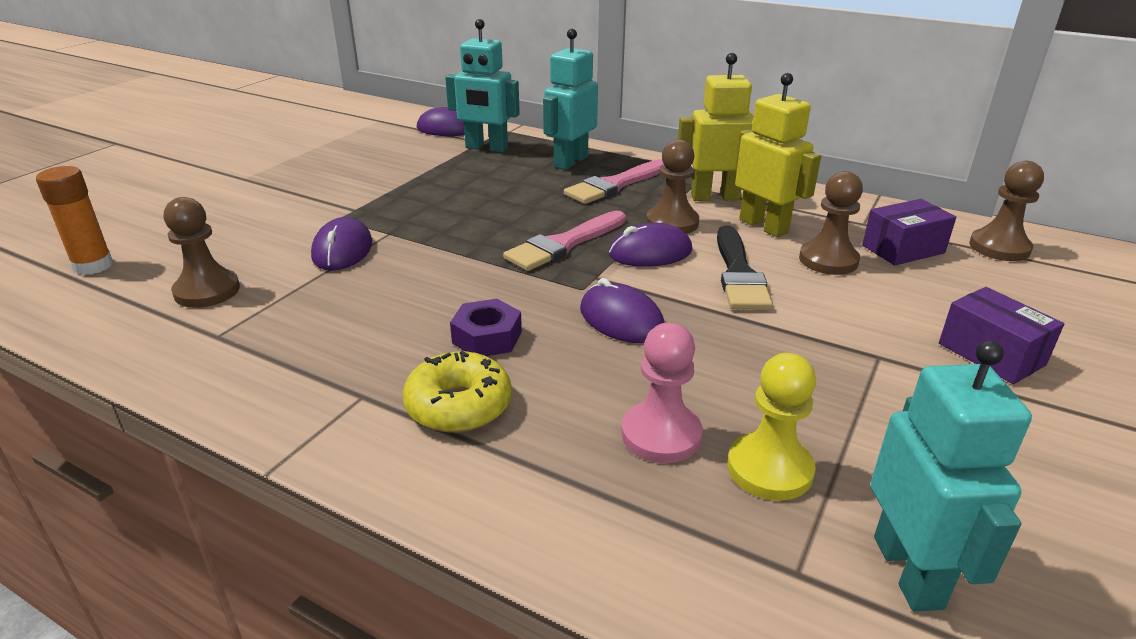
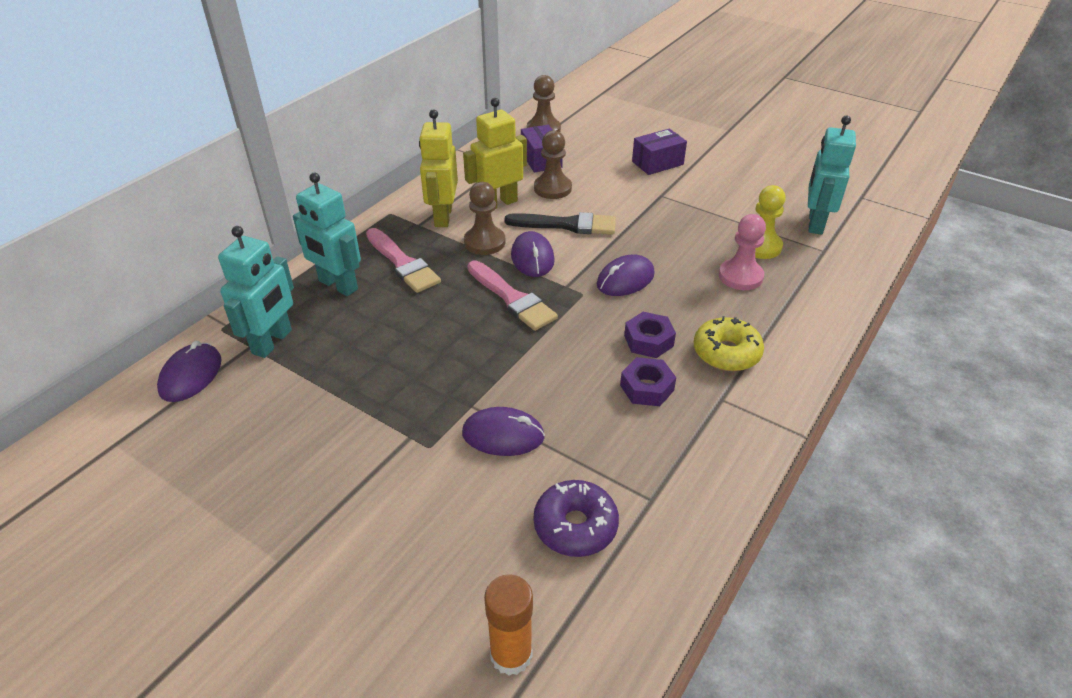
camera: 85 degrees left, 10 degrees up
brown pawn [164,197,240,308] -> purple donut [534,480,619,557]
turquoise robot [871,340,1032,612] -> turquoise robot turned 75 degrees counterclockwise [808,115,856,235]
none -> purple nut [620,357,676,406]

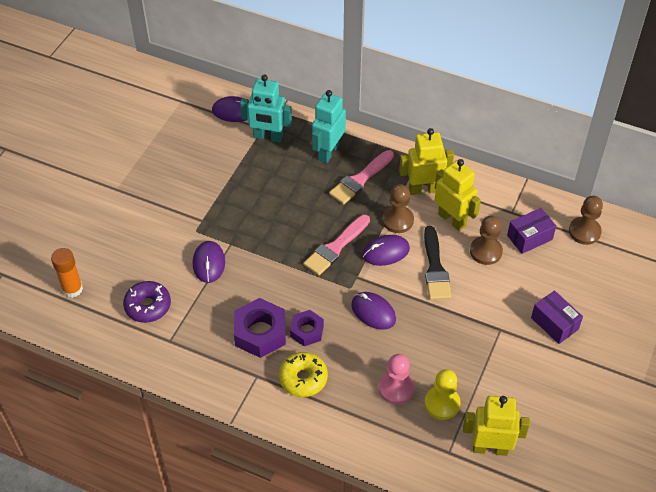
camera: 80 degrees right, 10 degrees up
purple nut [620,357,676,406] -> purple nut [234,298,286,358], size x1.61
turquoise robot [808,115,856,235] -> yellow robot [463,396,530,456]

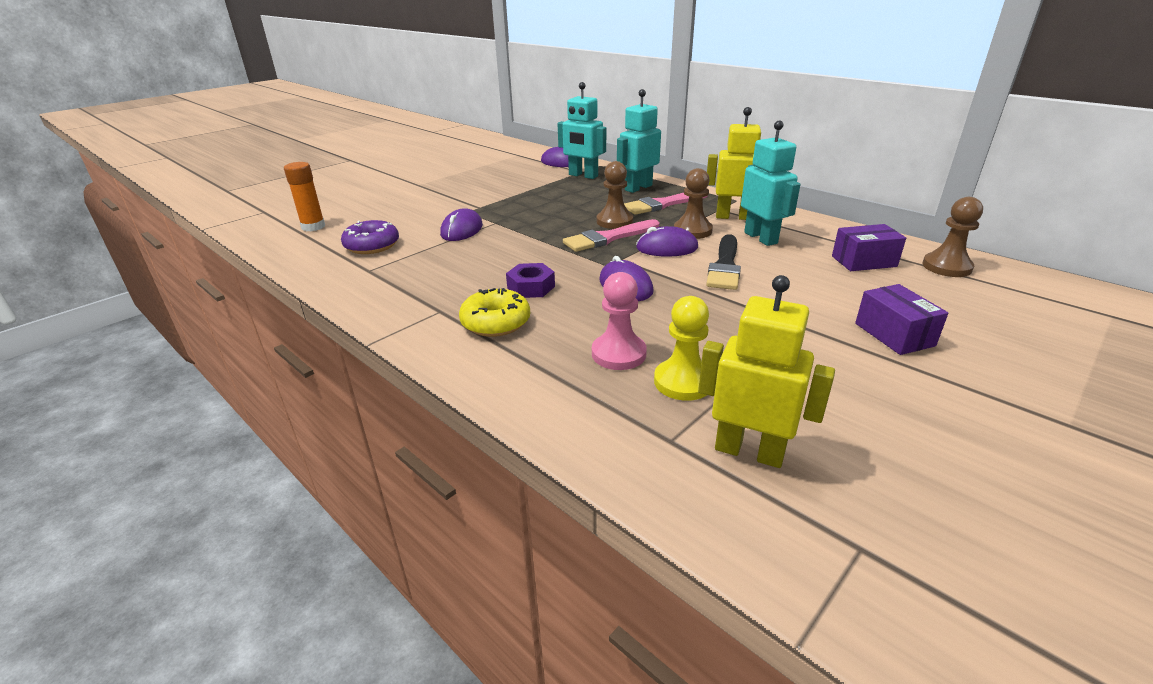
camera: 20 degrees right, 20 degrees down
purple nut [234,298,286,358] -> none
yellow robot [434,159,481,231] -> turquoise robot [741,120,800,246]
brown pawn [470,216,503,265] -> brown pawn moved to [597,161,633,229]

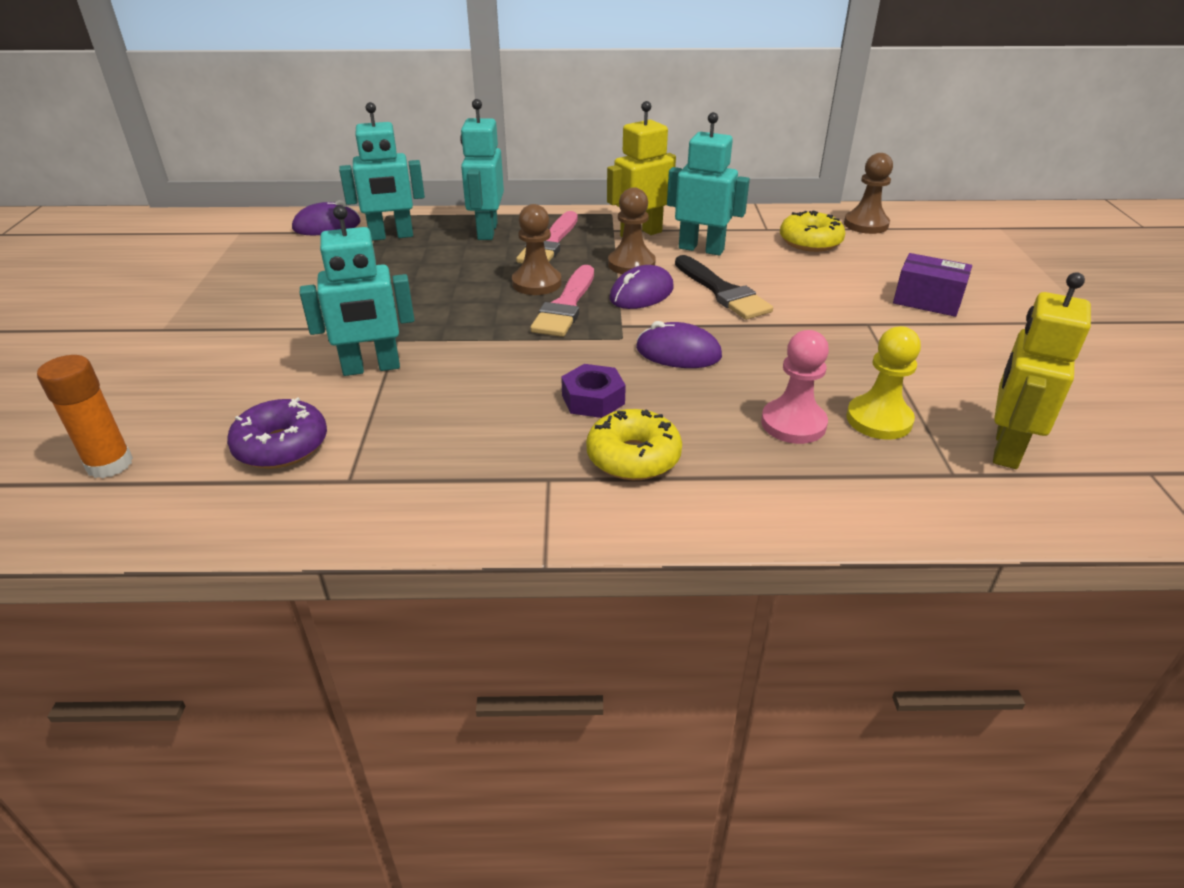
camera: 45 degrees left, 5 degrees up
purple mouse [440,208,483,241] -> turquoise robot [300,205,414,376]
yellow robot [698,275,835,468] -> yellow robot turned 45 degrees counterclockwise [993,272,1091,469]
purple box [832,224,906,271] -> yellow donut [780,210,845,252]

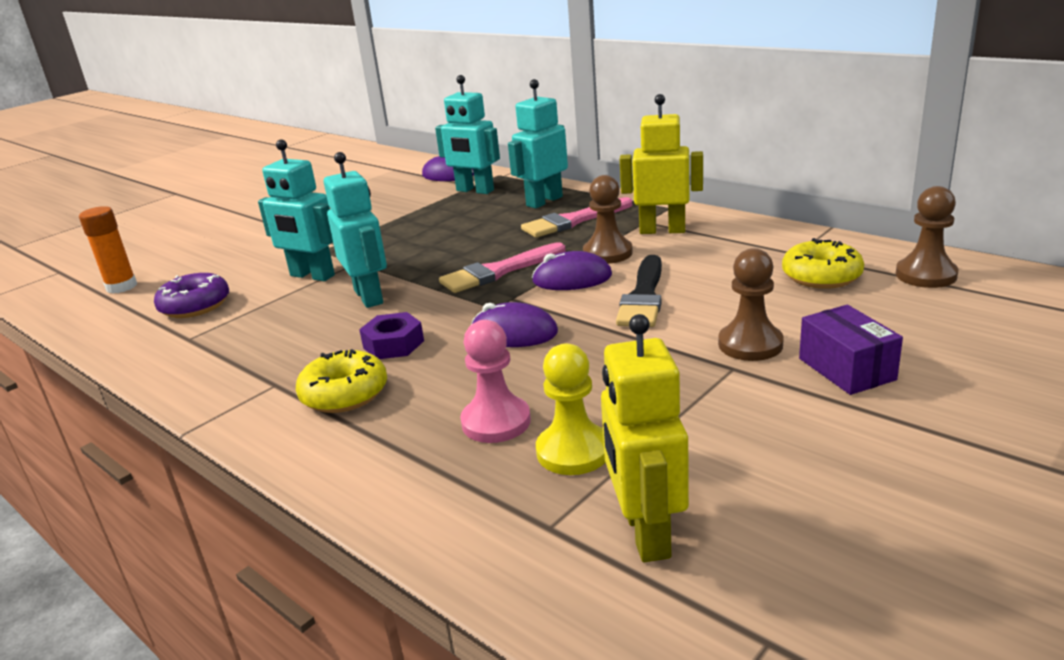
camera: 45 degrees right, 10 degrees down
brown pawn [512,204,561,295] -> brown pawn moved to [718,248,784,361]
purple mouse [636,321,722,368] -> purple mouse turned 45 degrees counterclockwise [471,302,558,347]
turquoise robot [667,112,750,255] -> turquoise robot moved to [324,152,387,308]
yellow robot [993,272,1091,469] -> yellow robot turned 75 degrees counterclockwise [601,314,689,562]

